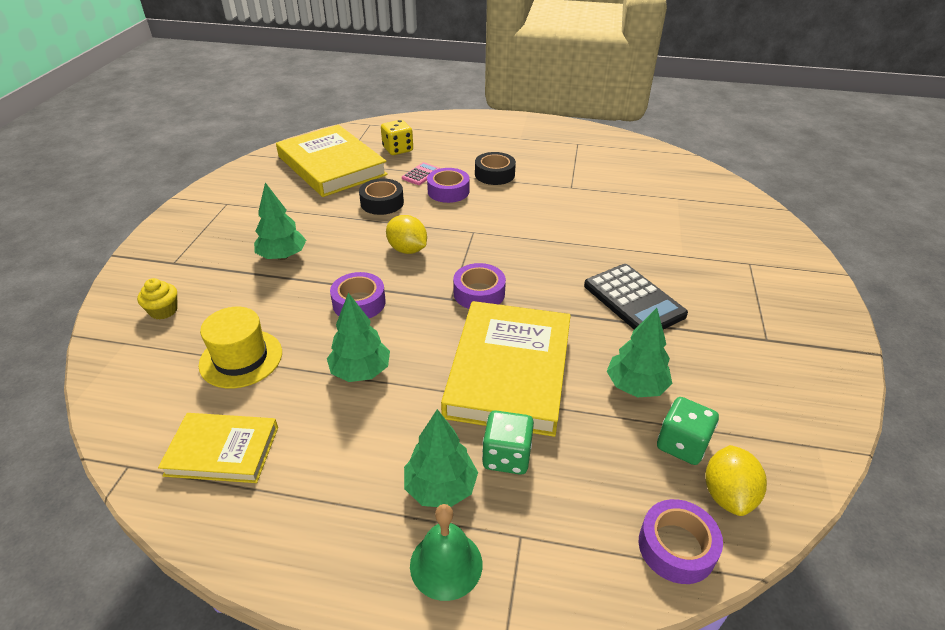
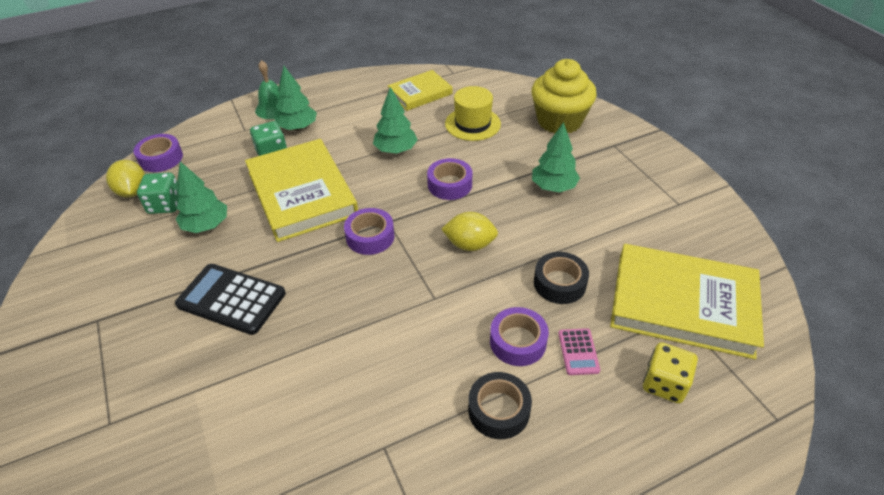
camera: 145 degrees right, 5 degrees up
yellow cupcake [137,278,177,319] -> yellow cupcake [531,59,597,134], size x2.27

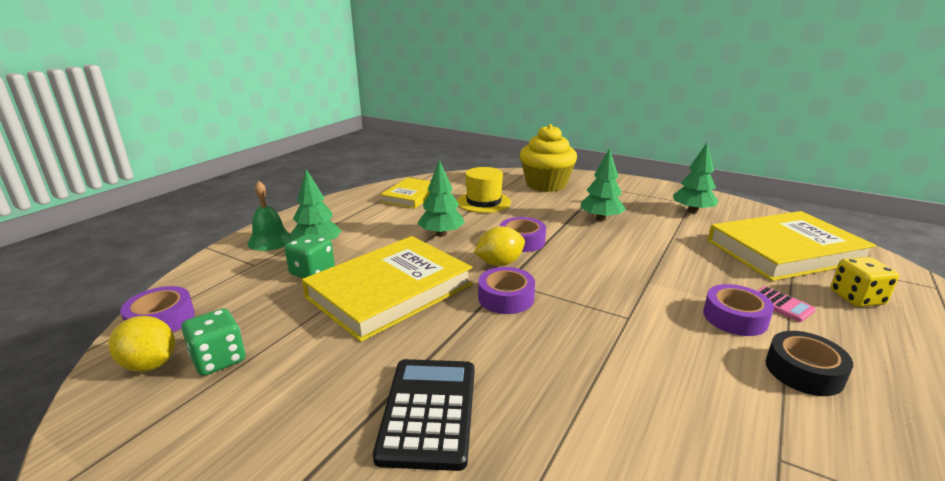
camera: 35 degrees left, 20 degrees down
black calculator [175,264,286,335] -> black calculator turned 105 degrees clockwise [373,359,474,471]
green tree [176,162,227,233] -> green tree moved to [673,143,719,213]
yellow book [245,139,358,242] -> yellow book turned 75 degrees counterclockwise [302,236,472,342]
yellow lemon [441,212,498,251] -> yellow lemon moved to [474,226,525,266]
black tape [534,252,589,304] -> none

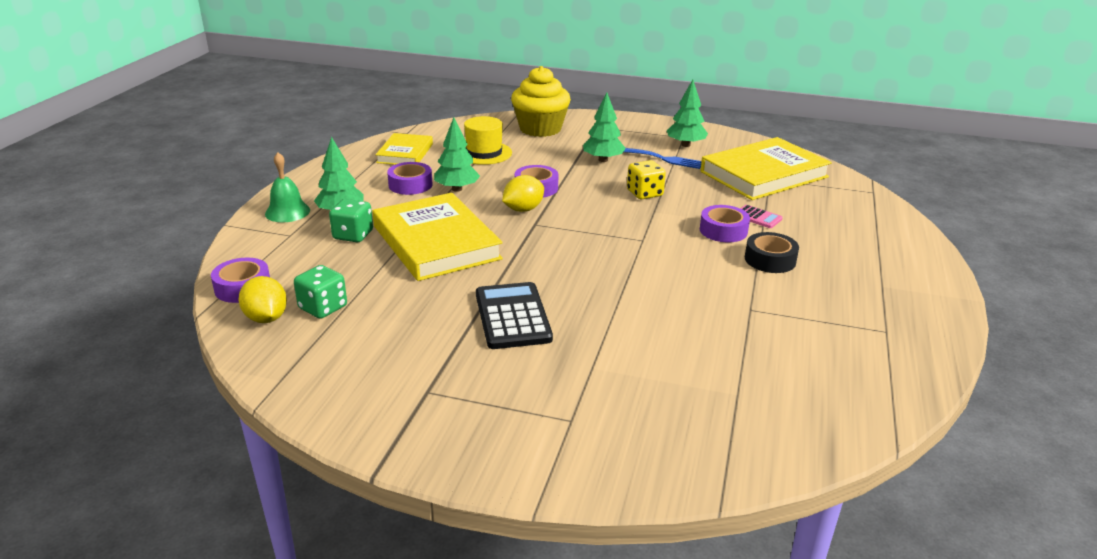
camera: 15 degrees left, 5 degrees up
yellow lemon [109,316,175,372] -> yellow lemon turned 45 degrees clockwise [239,276,287,323]
yellow book [302,236,472,342] -> yellow book turned 60 degrees counterclockwise [373,193,503,281]
purple tape [478,267,535,314] -> purple tape moved to [387,162,433,195]
yellow dice [830,257,899,307] -> yellow dice moved to [627,160,666,199]
none -> blue fork [624,148,701,169]

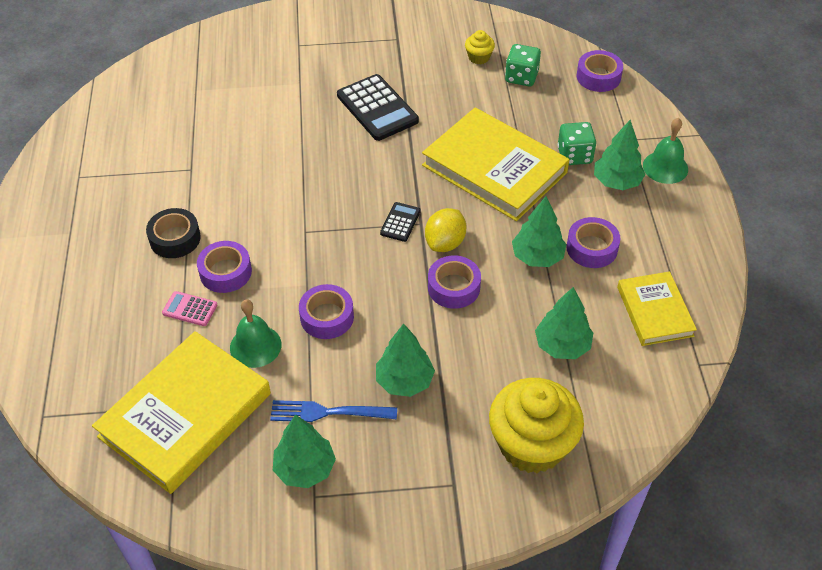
camera: 160 degrees right, 20 degrees up
yellow lemon [239,276,287,323] -> none
yellow hat [464,116,512,165] -> green tree [535,287,593,359]
yellow dice [627,160,666,199] -> purple tape [299,284,354,339]
none -> green bell [230,299,282,368]
none -> black calculator [380,202,421,242]
none -> yellow cupcake [465,30,495,64]

